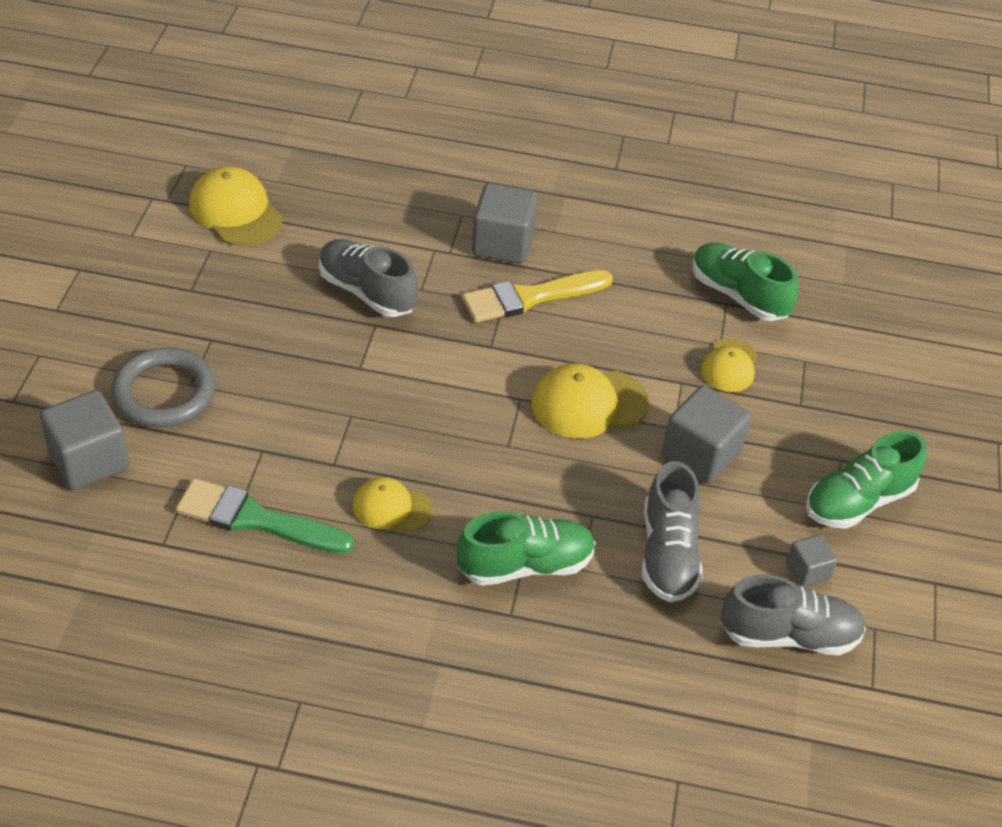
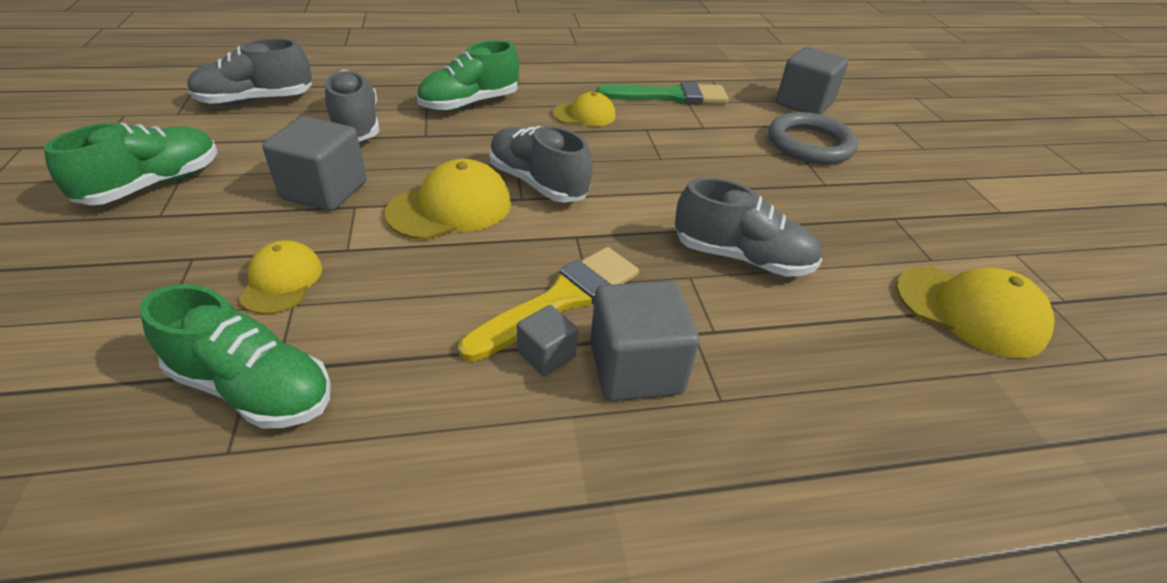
camera: 160 degrees right, 5 degrees down
grey cube [786,535,838,587] -> grey cube moved to [517,305,578,376]
none -> grey shoe [489,126,592,203]

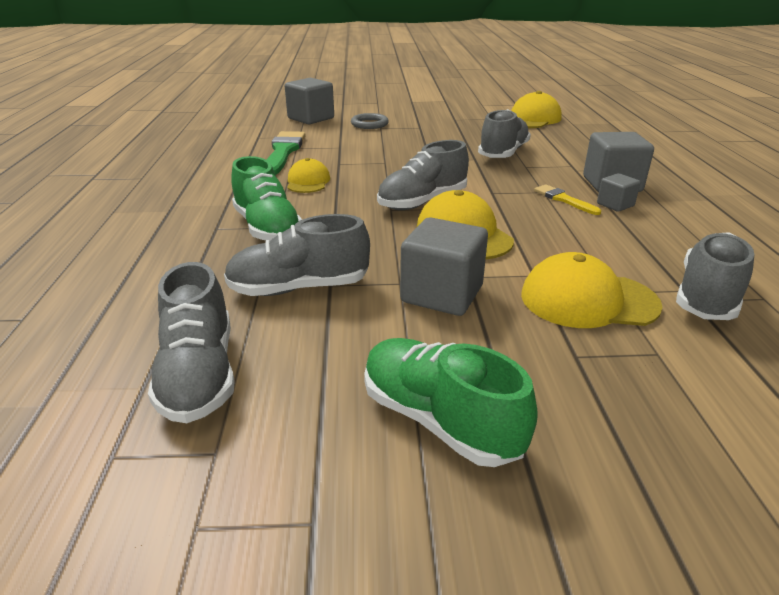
camera: 80 degrees left, 10 degrees down
green shoe [140,284,331,429] -> grey shoe [676,232,754,320]
yellow cap [239,240,322,314] -> yellow cap [521,252,663,328], size x1.57
yellow brush [458,247,639,362] -> yellow brush [534,184,601,215], size x0.55
grey ring [768,112,858,164] -> grey ring [351,113,389,129], size x0.62

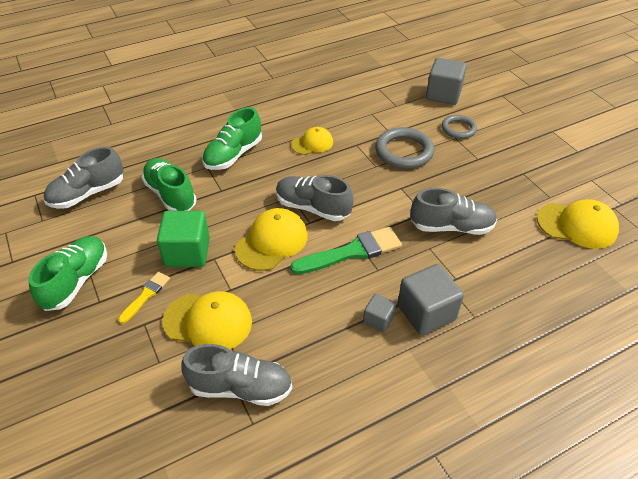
camera: 65 degrees right, 15 degrees up
grey shoe [224,214,370,296] -> green shoe [141,158,197,211]
green brush [266,131,306,175] -> green brush moved to [290,227,402,274]
grey cube [400,217,488,316] -> green cube [157,211,210,267]
yellow cap [521,252,663,328] -> yellow cap turned 120 degrees clockwise [162,291,252,350]
yellow brush [534,184,601,215] -> yellow brush moved to [118,272,170,324]
none -> grey ring [375,127,434,169]

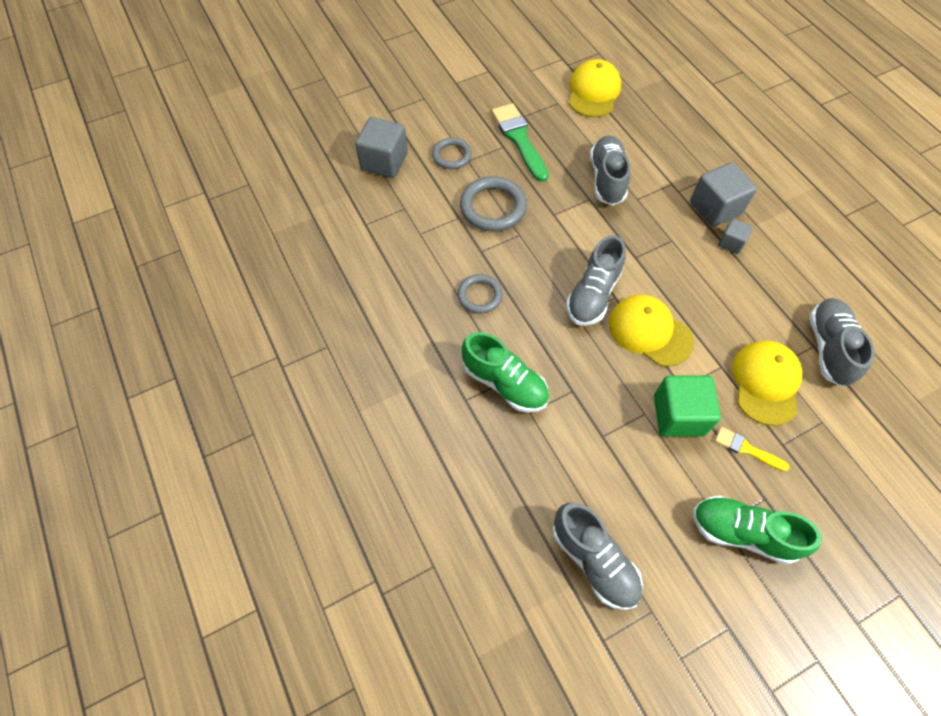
camera: 90 degrees left, 15 degrees up
green shoe [141,158,197,211] -> none
green brush [290,227,402,274] -> green brush moved to [492,103,549,182]
yellow cap [291,127,333,155] -> grey ring [457,274,503,314]

